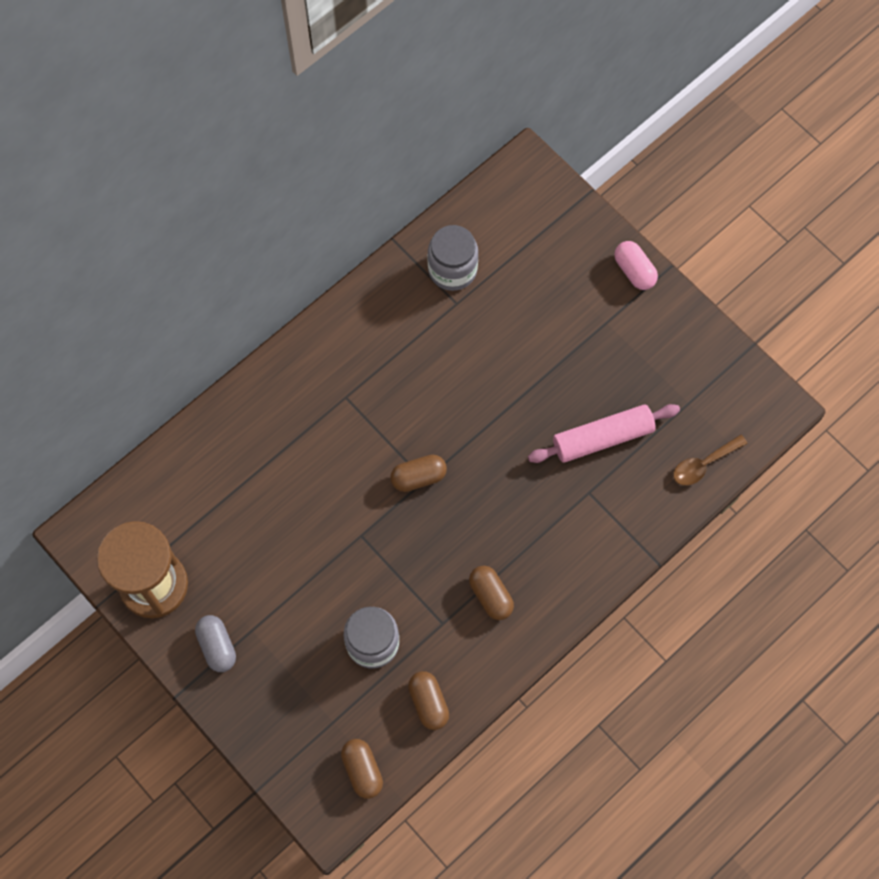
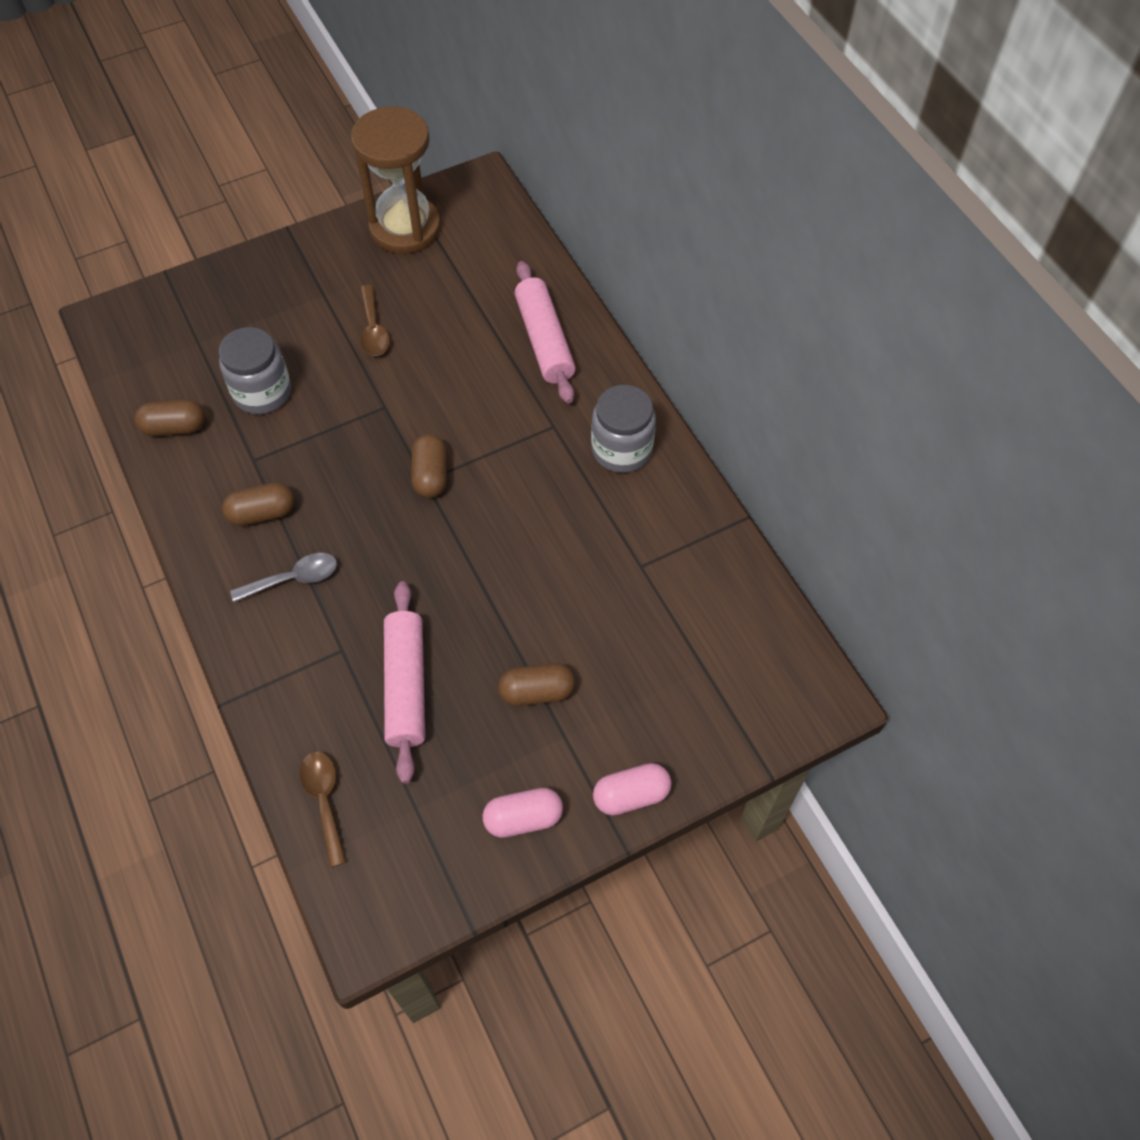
camera: 105 degrees right, 10 degrees down
grey capsule [195,615,236,672] -> none
brown capsule [341,739,383,799] -> brown capsule moved to [498,663,575,706]
grey jar [428,225,478,291] -> grey jar moved to [591,385,656,473]
none -> grey spoon [230,553,337,602]
none -> brown spoon [360,285,390,356]
none -> pink capsule [483,788,563,838]
none -> pink rolling pin [515,261,576,404]

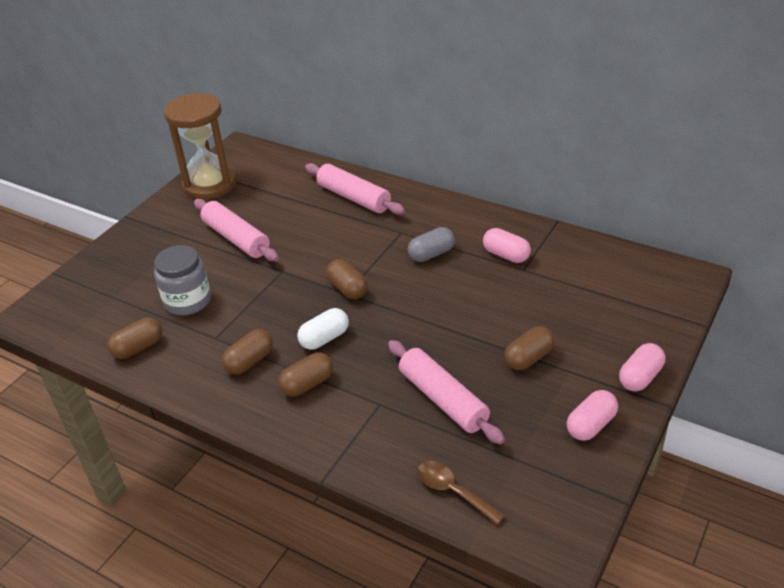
camera: 30 degrees left, 20 degrees down
grey spoon [230,553,337,602] -> brown capsule [278,352,333,397]
brown spoon [360,285,390,356] -> pink rolling pin [194,199,279,261]
grey jar [591,385,656,473] -> none
none -> white capsule [297,308,349,350]
none -> grey capsule [408,227,455,262]
none -> pink capsule [483,228,531,263]

